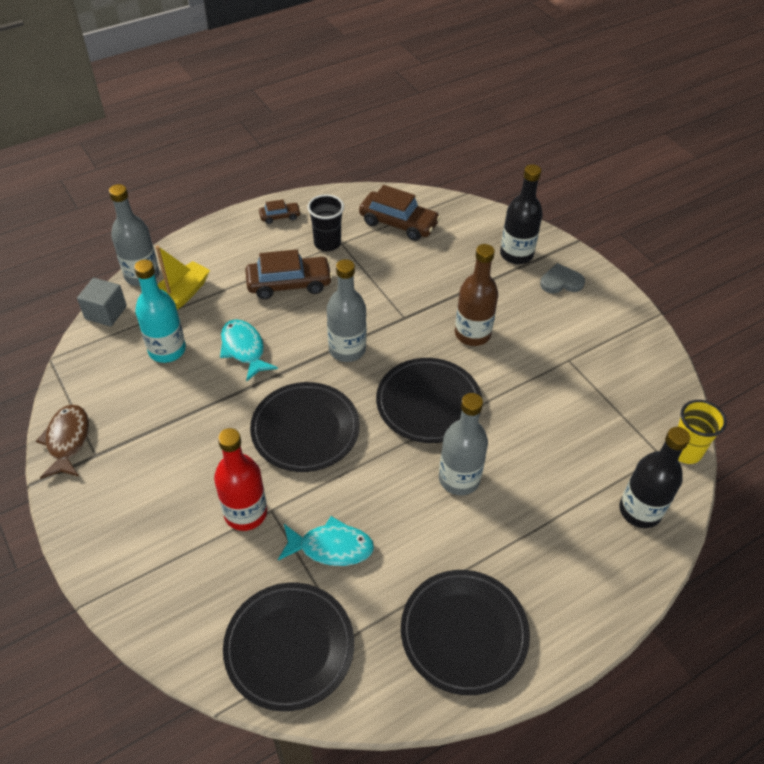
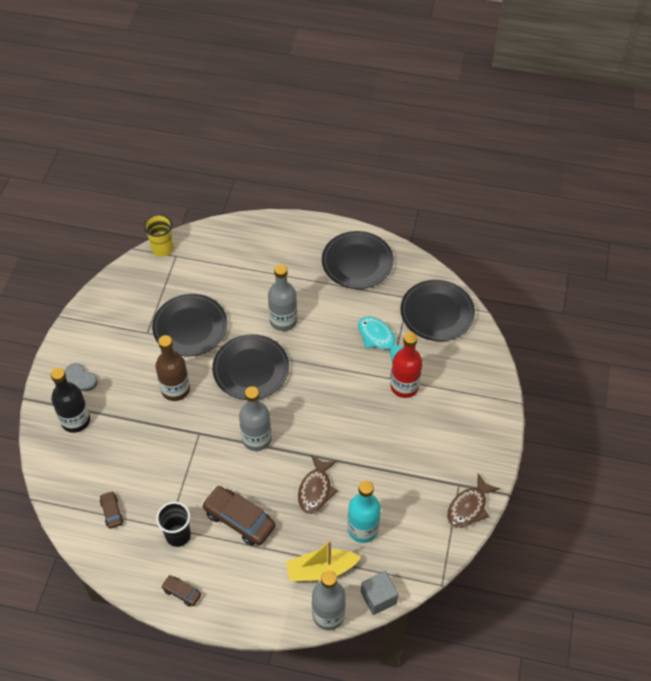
camera: 135 degrees left, 5 degrees up
turquoise fish [220,319,278,382] -> brown fish [298,455,337,514]
black plate [250,382,360,472] -> black plate moved to [152,294,228,356]
brown car [359,185,441,241] -> brown car [100,491,123,529], size x0.52
black bottle [619,427,690,528] -> none

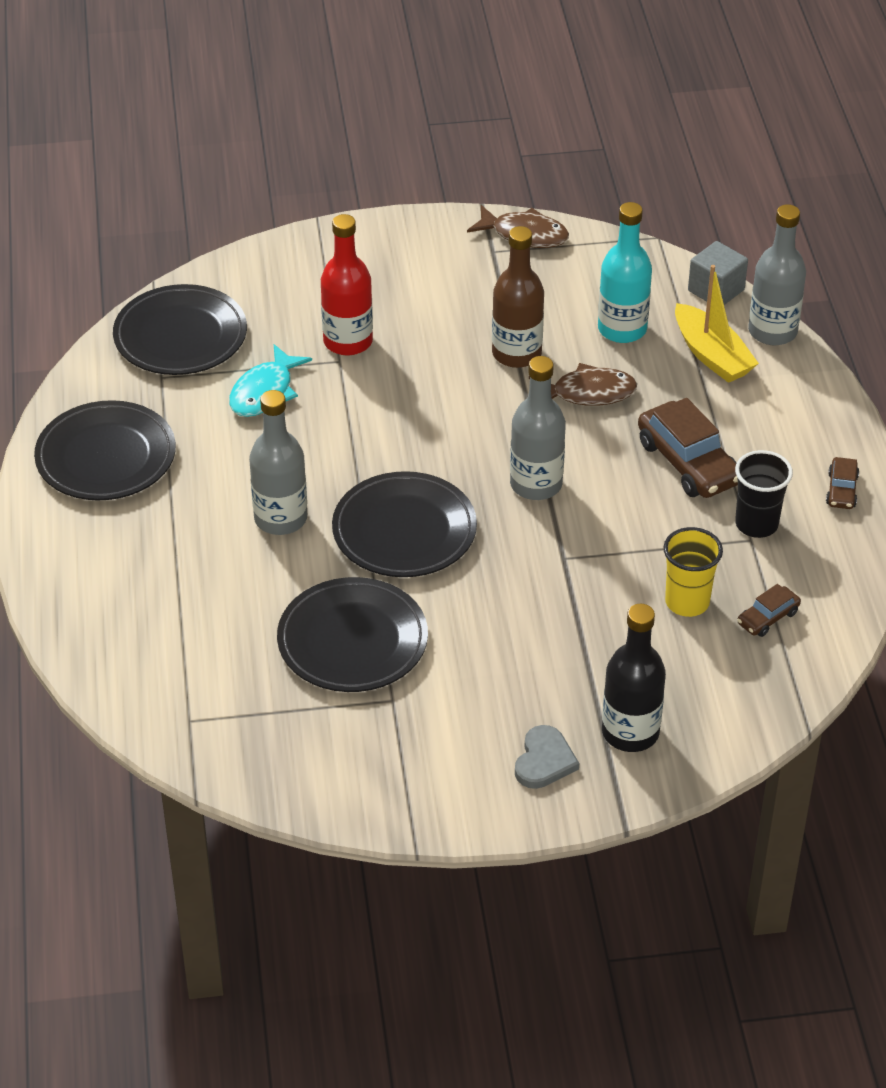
camera: 110 degrees left, 10 degrees down
yellow cup [144,214,173,257] -> yellow cup moved to [664,527,723,617]
brown bottle [155,335,190,401] -> brown bottle moved to [492,226,544,368]
brown car [202,486,276,546] -> brown car turned 45 degrees counterclockwise [638,398,738,498]

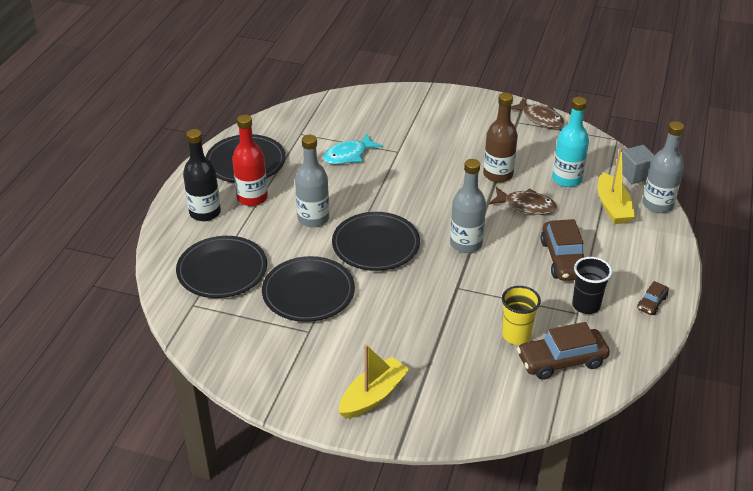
camera: 25 degrees right, 5 degrees down
black plate [113,284,247,375] -> black plate moved to [176,236,267,298]
red bottle [321,214,373,356] -> red bottle moved to [232,115,268,206]
grey heart [515,725,579,789] -> yellow boat [339,344,410,419]
black bottle [602,604,666,752] -> black bottle moved to [183,129,221,221]
brown car [737,584,801,637] -> brown car [517,322,610,380], size x1.94

